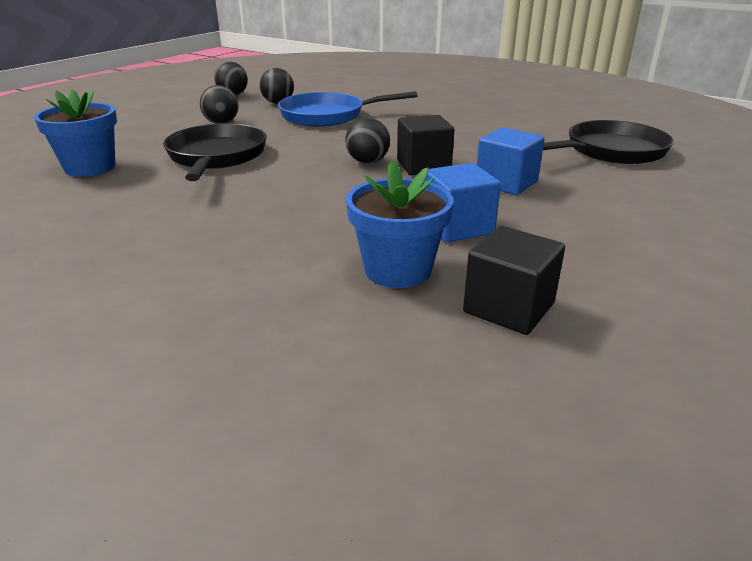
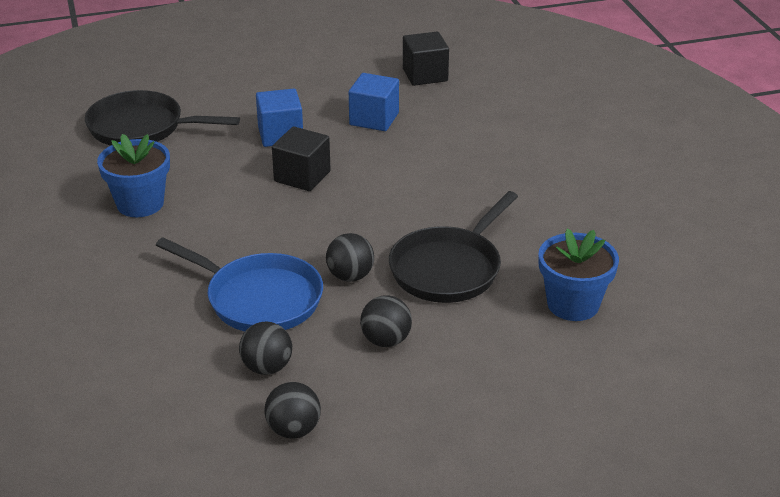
camera: 140 degrees left, 5 degrees up
black ball [345,118,390,164] -> black ball moved to [326,233,374,282]
blue flower pot [346,160,454,288] -> blue flower pot moved to [97,134,170,217]

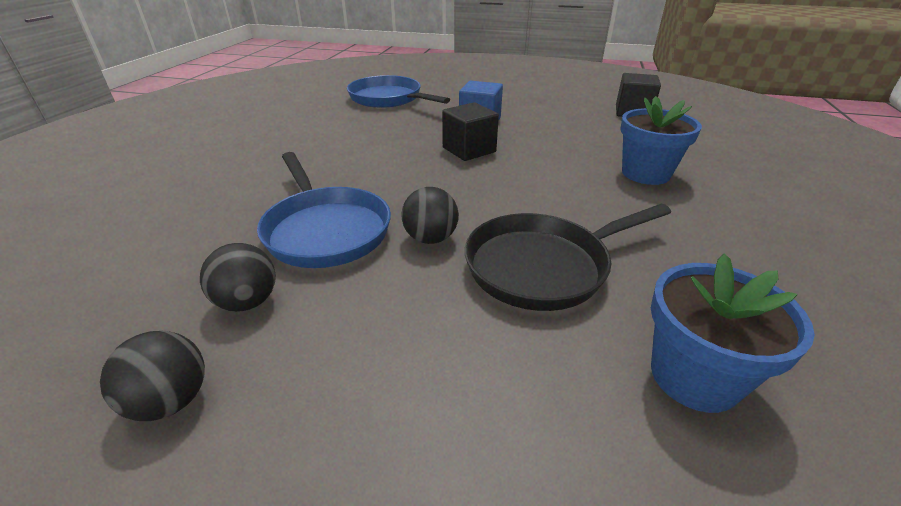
camera: 30 degrees right, 0 degrees up
black pan [85,90,240,146] -> blue pan [347,75,450,108]
blue flower pot [97,134,170,217] -> blue flower pot moved to [620,96,702,185]
blue cube [349,73,399,131] -> none
black ball [360,295,412,347] -> none

